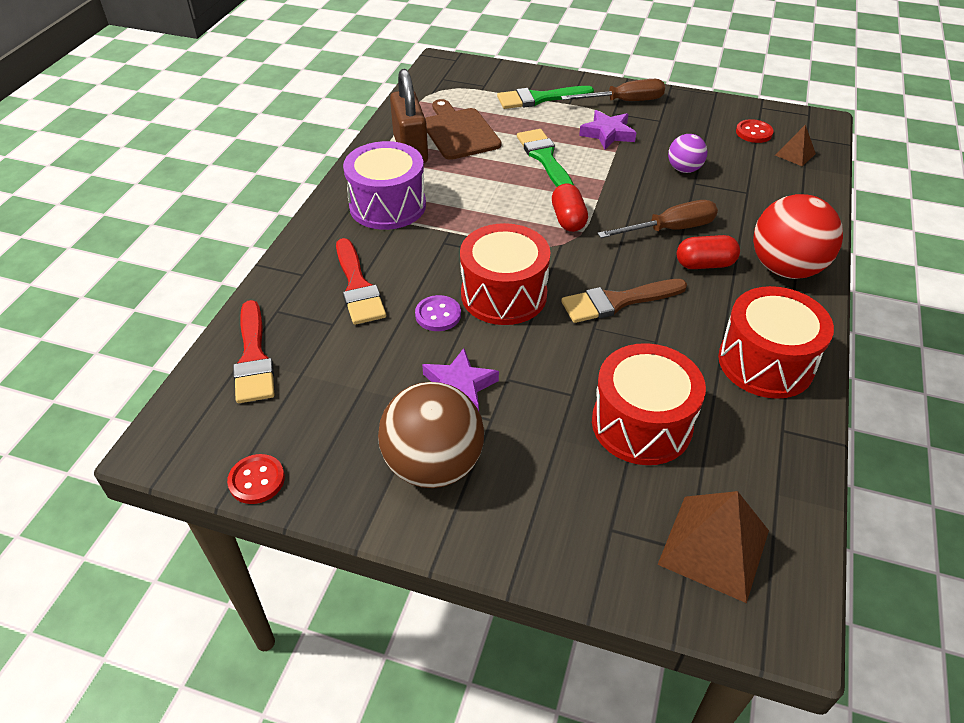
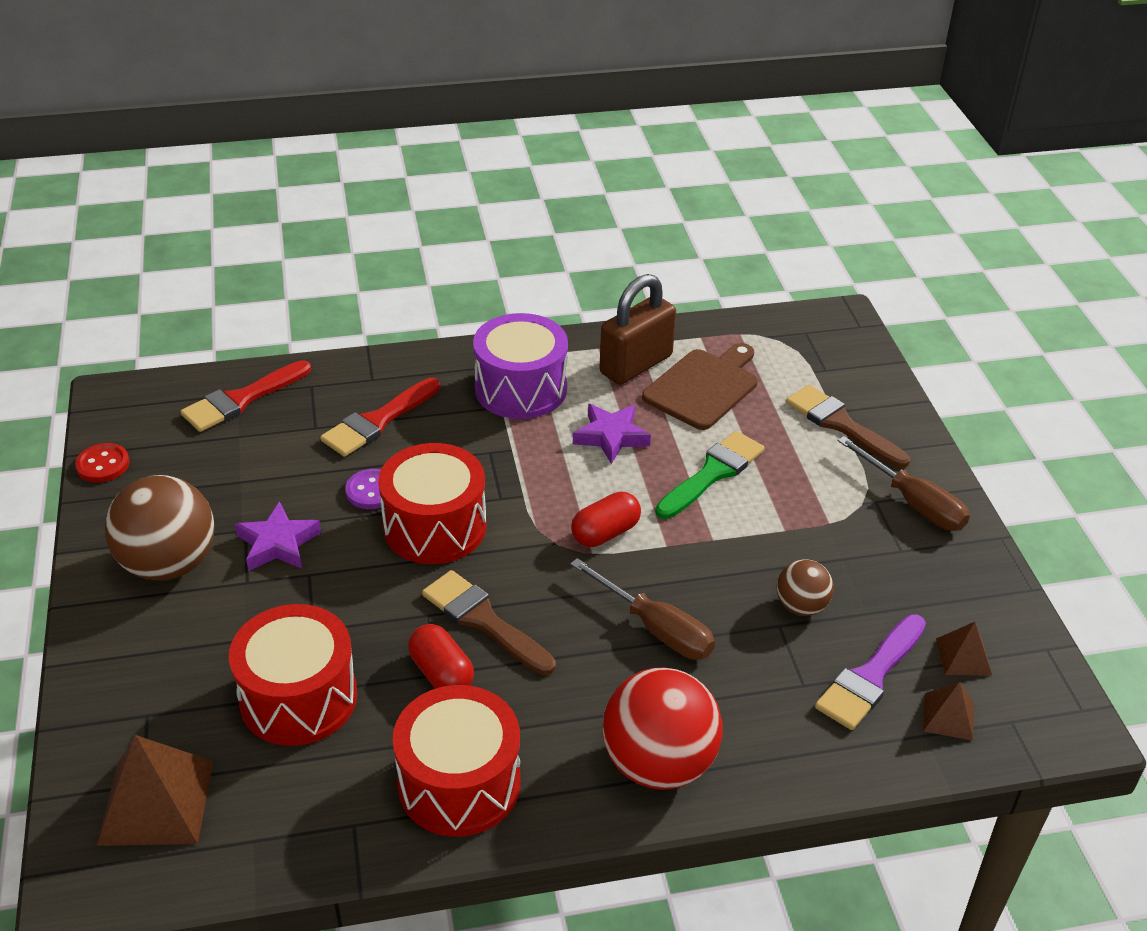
camera: 60 degrees right, 5 degrees down
green brush [497,86,594,109] -> brown brush [786,385,910,468]
purple star [579,110,637,149] -> purple star moved to [573,404,651,464]
purple ball [668,134,707,173] -> brown ball [777,559,834,616]
red capsule [677,235,740,269] -> red capsule moved to [408,624,474,689]
red button [736,119,774,143] -> brown pyramid [936,622,992,676]
none -> purple brush [815,614,926,730]

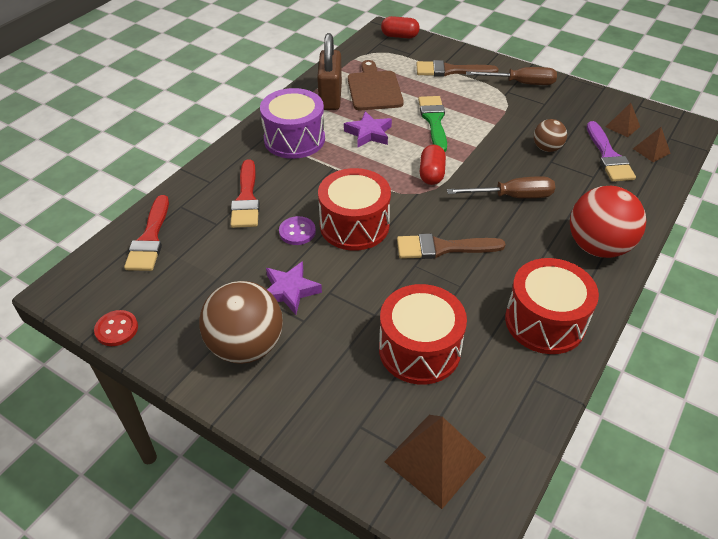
camera: 45 degrees left, 5 degrees up
red capsule [408,624,474,689] -> red capsule moved to [381,16,420,38]

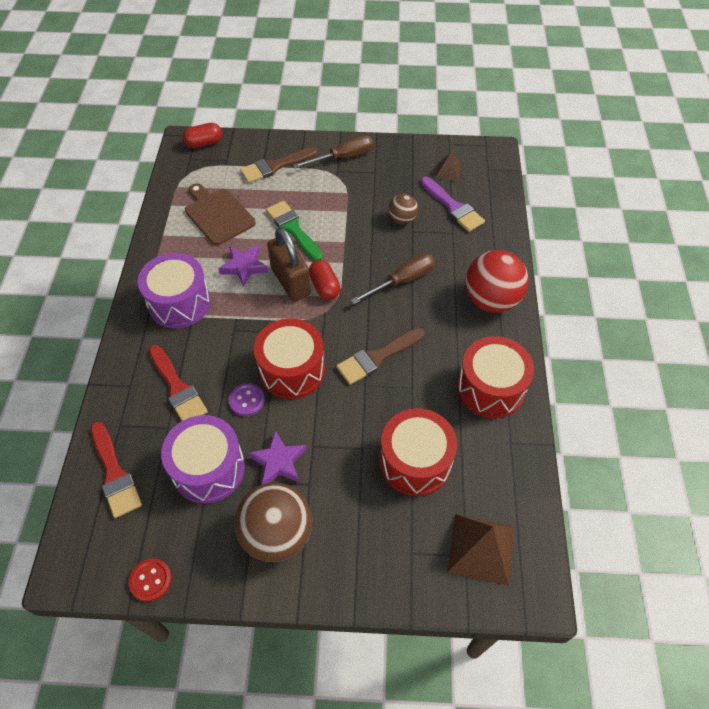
camera: 30 degrees left, 10 degrees up
brown padlock [317,33,342,110] -> brown padlock moved to [267,227,311,301]
brown pyramid [633,127,670,162] -> none
none -> purple drum [161,415,245,503]

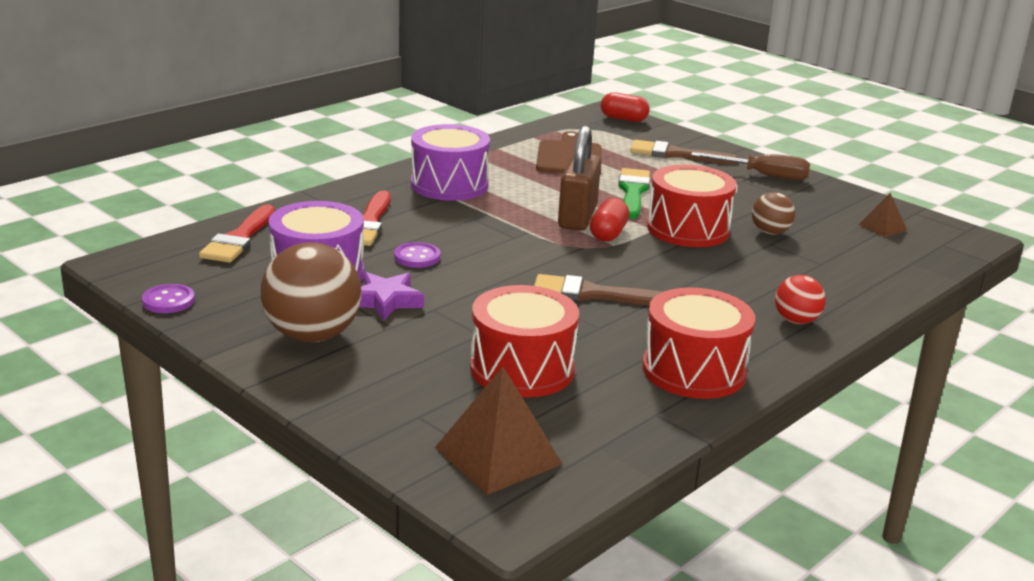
camera: 40 degrees right, 30 degrees down
red button [129,558,172,602] -> purple button [142,284,195,313]
purple star [218,245,268,287] -> none
red drum [254,318,325,399] -> red drum moved to [647,165,737,247]
brown screwdriver [351,253,435,304] -> none
purple brush [420,177,485,232] -> none
red ball [465,250,529,313] -> red ball [775,275,826,324], size x0.53

